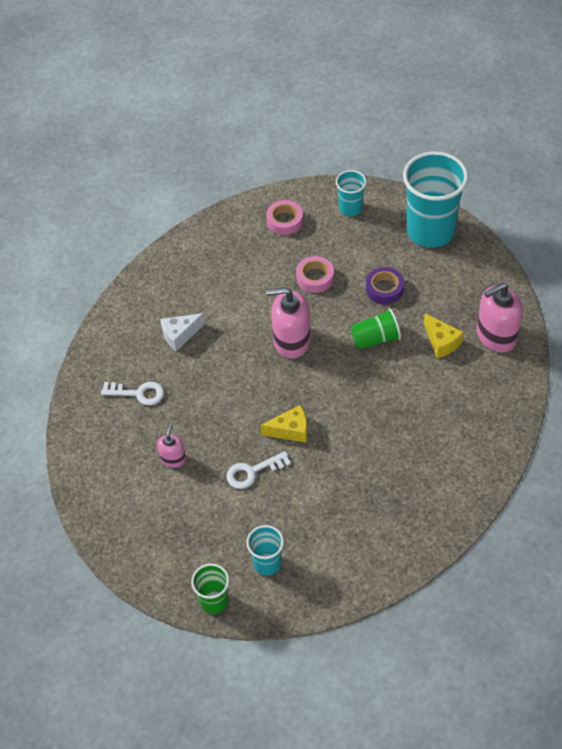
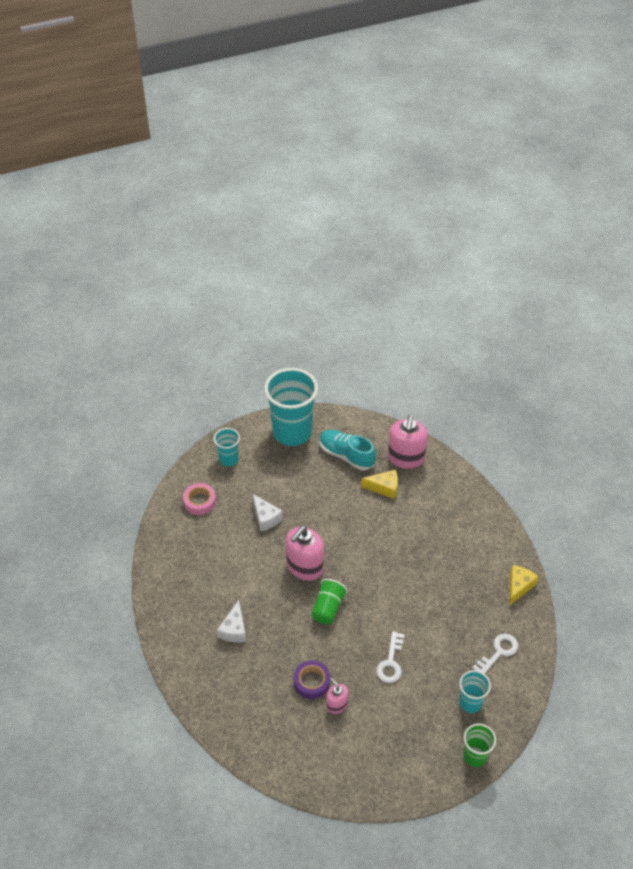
camera: 55 degrees left, 5 degrees down
white key [101,382,164,405] -> white key moved to [472,634,518,674]
yellow cheese [260,405,307,442] -> yellow cheese moved to [509,565,539,606]
pink tape [296,256,334,293] -> white cheese [253,494,283,531]
green cup [351,309,401,349] -> green cup moved to [311,579,348,624]
purple tape [366,267,404,304] -> purple tape moved to [294,660,330,699]
none -> turquoise shoe [320,430,376,470]

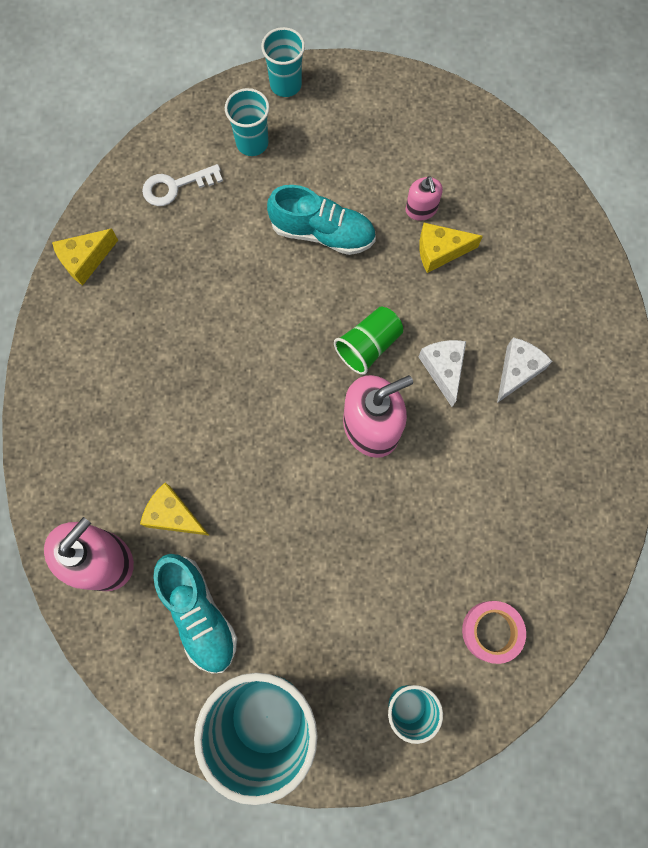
camera: 155 degrees left, 25 degrees up
white cheese [253,494,283,531] -> white cheese moved to [419,340,466,407]
purple tape [294,660,330,699] -> yellow cheese [419,223,483,273]
white key [376,631,405,683] -> turquoise shoe [267,185,376,255]
green cup [463,724,496,767] -> turquoise cup [261,27,305,97]

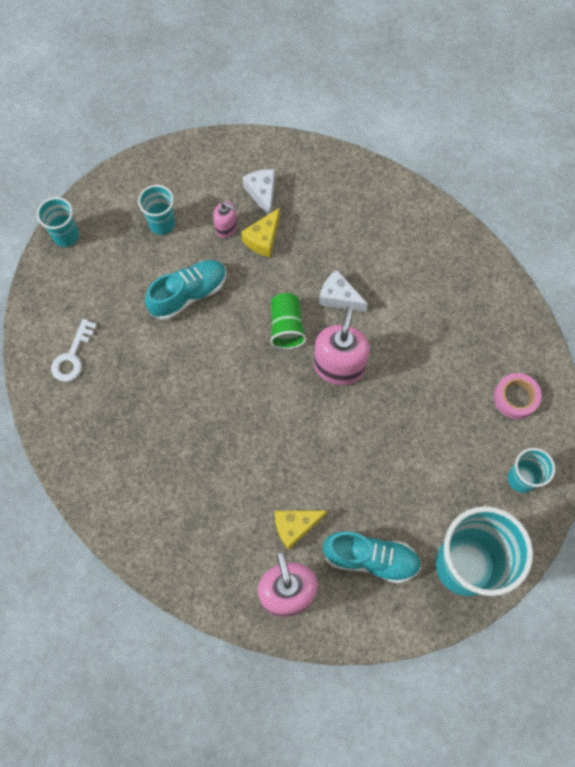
camera: 50 degrees left, 5 degrees down
yellow cheese [52,228,118,286] -> none
turquoise cup [225,88,269,156] -> turquoise cup moved to [138,185,175,235]
white cheese [497,337,553,403] -> white cheese moved to [243,169,275,215]

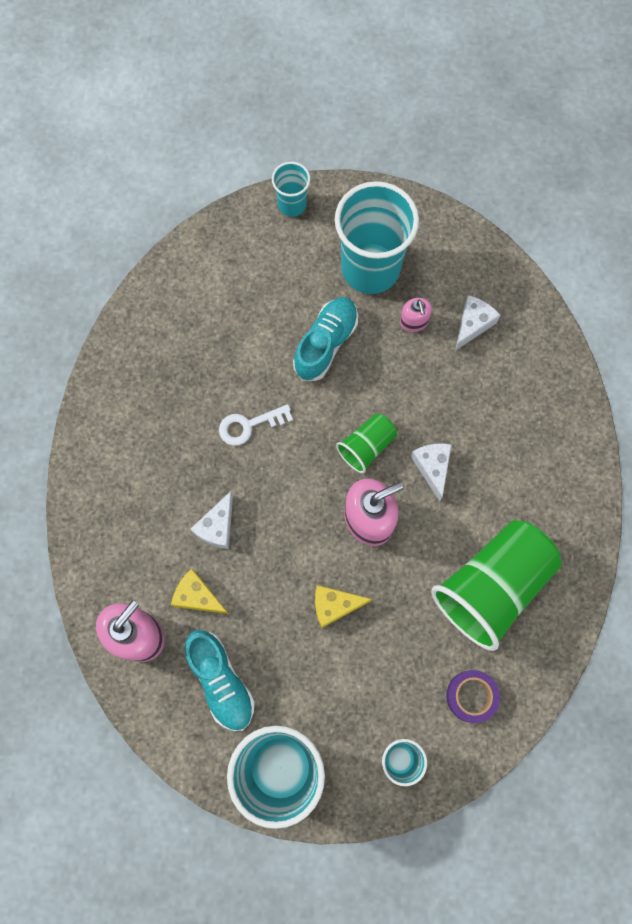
camera: 50 degrees right, 5 degrees up
white key [51,319,97,382] -> white key moved to [219,404,293,446]
turquoise cup [138,185,175,235] -> turquoise cup [335,181,419,294], size x2.02
turquoise shoe [145,260,227,320] -> turquoise shoe turned 75 degrees counterclockwise [293,297,358,381]
yellow cheese [241,208,280,257] -> yellow cheese moved to [315,585,372,628]
pink tape [494,373,542,419] -> purple tape [446,670,500,723]
none -> white cheese [191,491,233,549]
none -> green cup [431,520,562,651]

